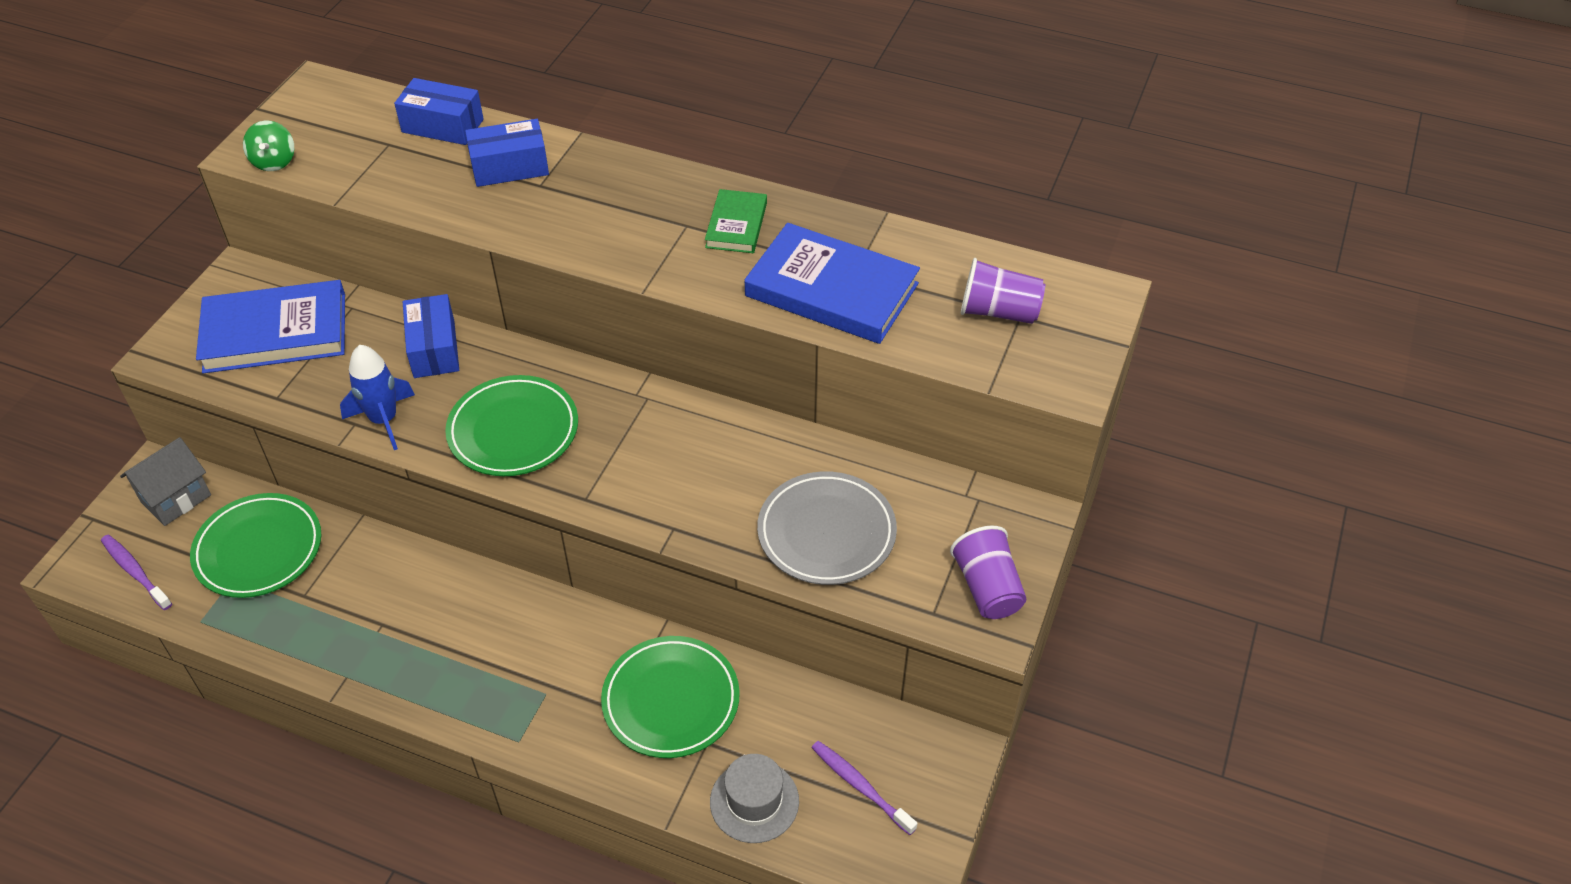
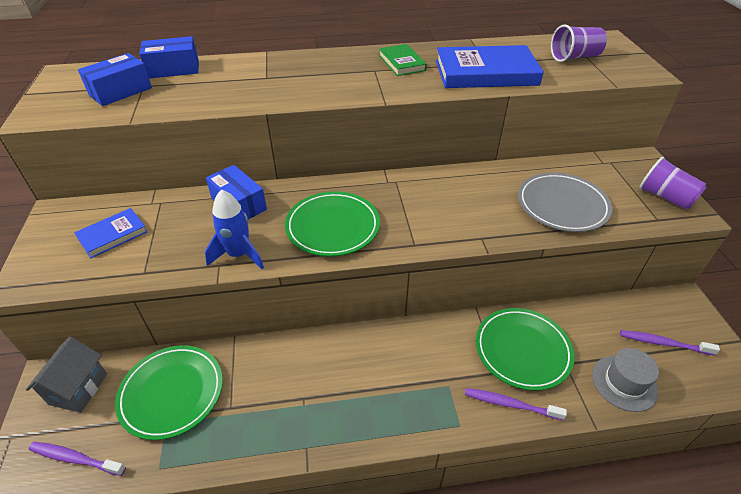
camera: 30 degrees left, 5 degrees down
blue book [196,280,345,373] -> blue book [74,208,148,258], size x0.54
green spinning top [243,121,294,171] -> none
blue box [465,119,549,187] -> blue box moved to [78,53,152,106]
none -> purple toothbrush [465,388,567,420]

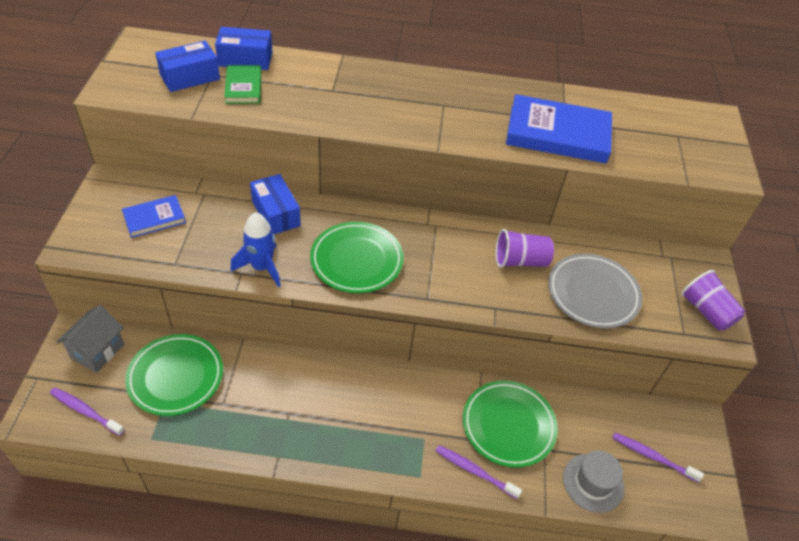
camera: 10 degrees right, 5 degrees up
green book [379,44,427,76] -> green book moved to [225,65,261,104]
purple cup [551,24,607,62] -> purple cup moved to [496,229,554,268]

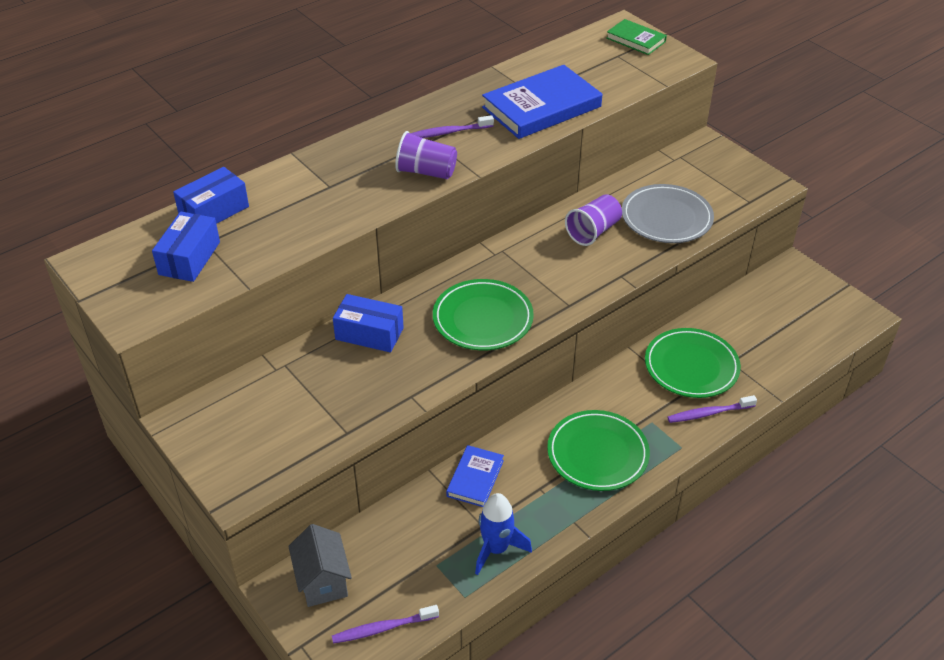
camera: 40 degrees left, 5 degrees down
blue book [122,195,186,238] -> blue book moved to [446,445,504,507]
green plate [125,334,223,416] -> green plate moved to [547,410,650,491]
green book [225,65,261,104] -> green book moved to [606,19,667,55]
blue rocket [231,212,281,287] -> blue rocket moved to [475,493,532,575]
grey hat [563,450,624,513] -> none
purple toothbrush [613,433,704,483] -> purple toothbrush moved to [410,115,494,138]
purple cup [681,270,745,331] -> purple cup moved to [395,131,457,179]

